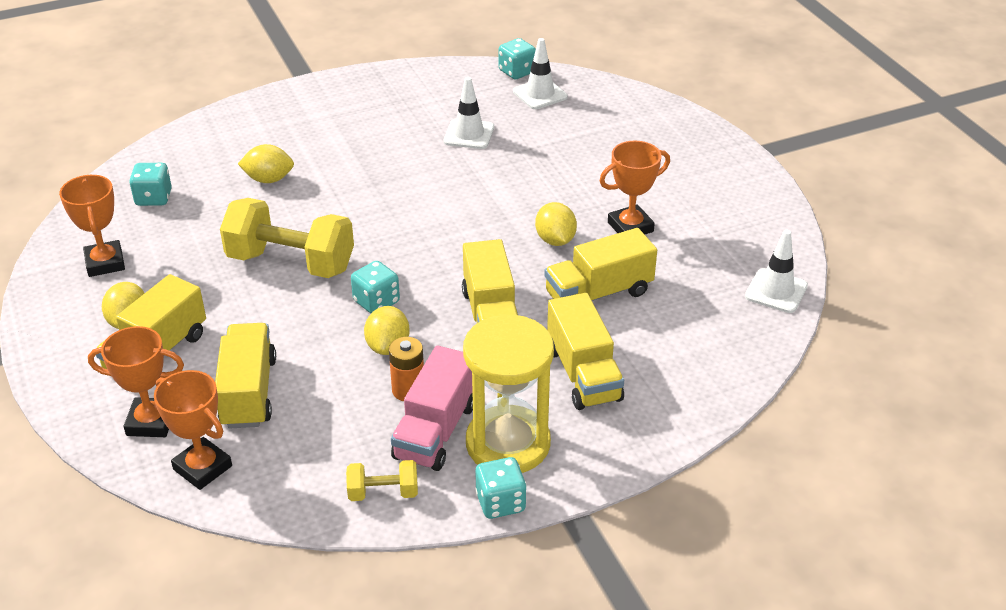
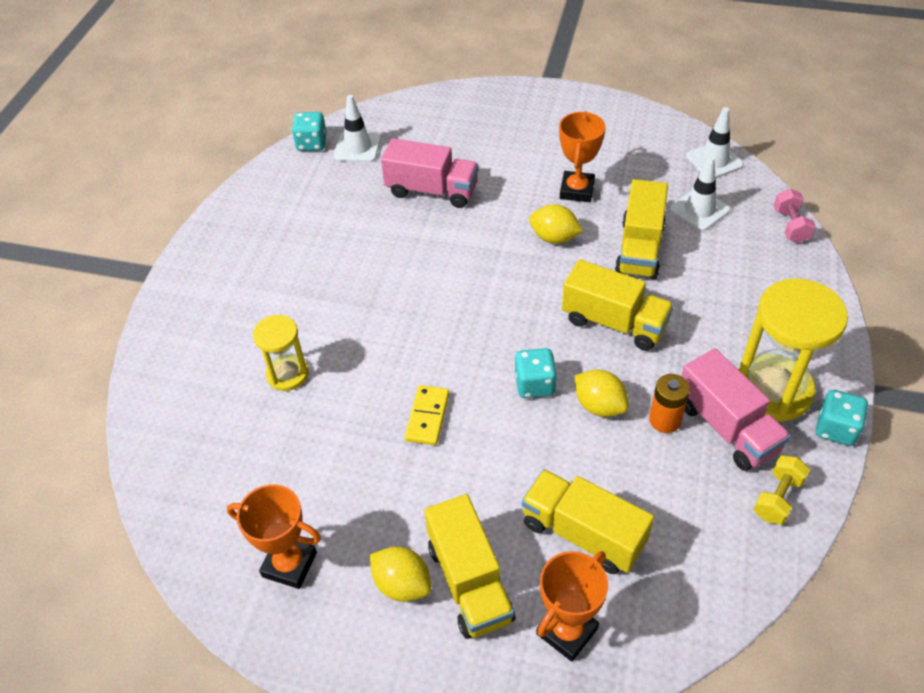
camera: 50 degrees left, 10 degrees up
turquoise dice [129,163,172,206] -> none
orange trophy [154,370,232,490] -> none
yellow dumbbell [220,198,354,278] -> yellow domino [405,385,449,445]
yellow lemon [238,144,294,183] -> yellow hourglass [253,315,308,391]
white traffic cone [444,77,494,149] -> white traffic cone moved to [670,156,730,231]
yellow truck [547,293,624,410] -> none
none -> pink truck [381,138,479,208]
none -> pink dumbbell [773,189,816,243]

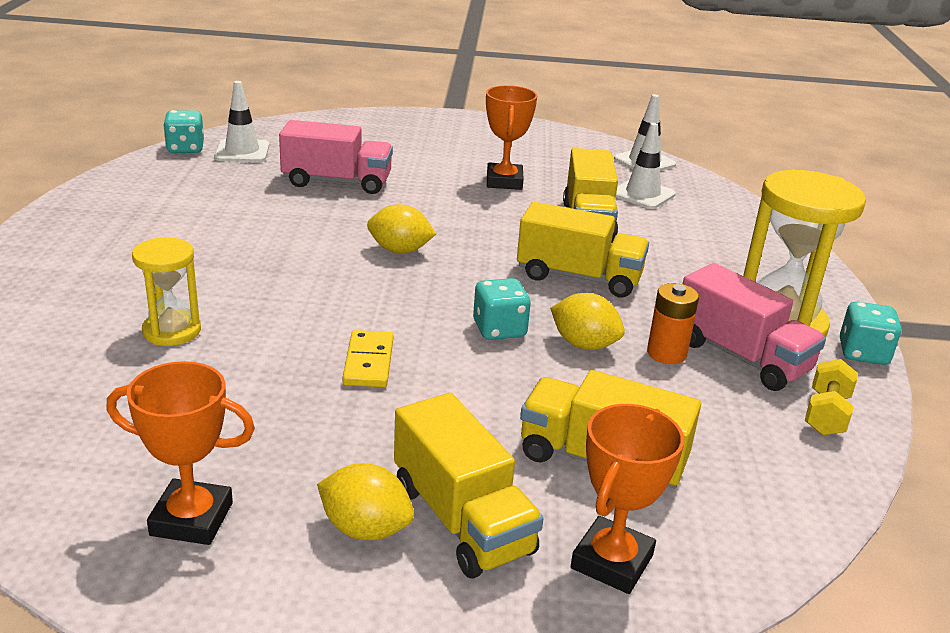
camera: 15 degrees left, 20 degrees down
yellow lemon [529,205,583,244] -> yellow lemon moved to [367,204,436,253]
pink dumbbell [773,189,816,243] -> none

